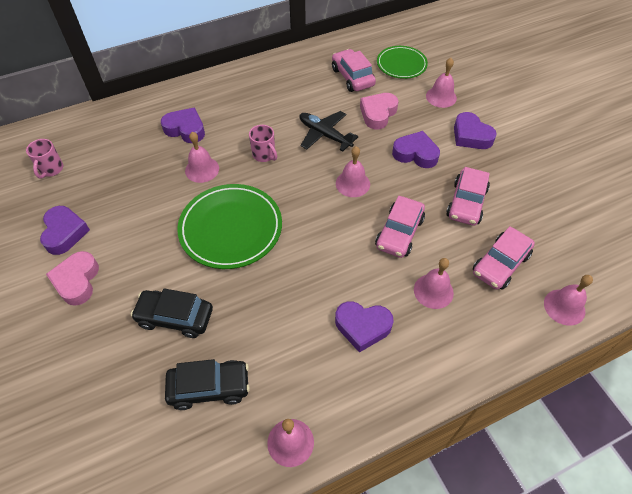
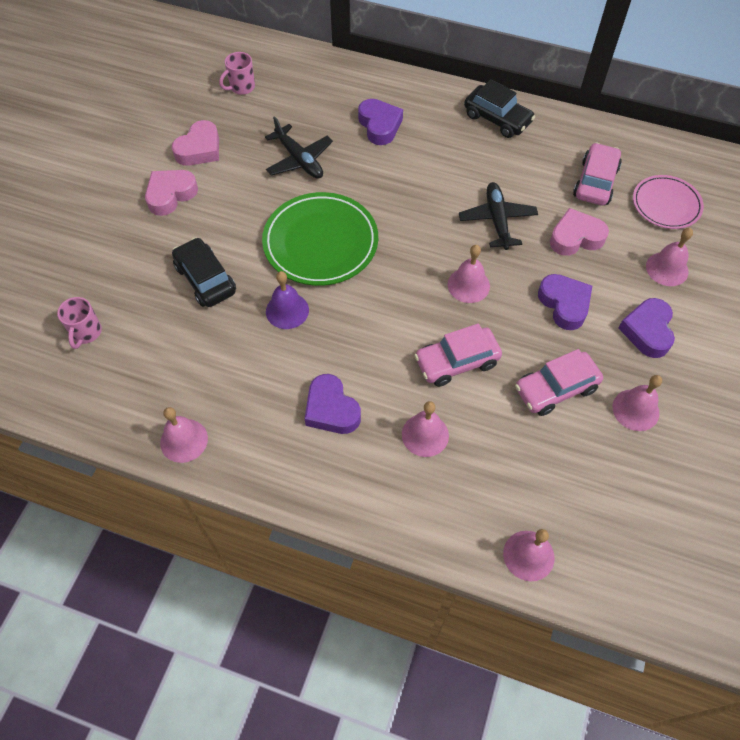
camera: 45 degrees right, 5 degrees up
purple heart [40,206,90,255] -> pink heart [172,120,219,166]
black car [165,359,250,410] -> black car moved to [464,79,535,138]
pink bell [185,132,219,183] -> pink bell moved to [612,375,662,431]
pink mug [249,125,277,162] -> pink mug moved to [57,297,102,349]
green plate [377,46,428,79] -> pink plate [633,175,704,229]
pink car [472,226,535,290] -> none
none -> black plane [265,116,333,179]
none -> purple bell [266,271,309,329]

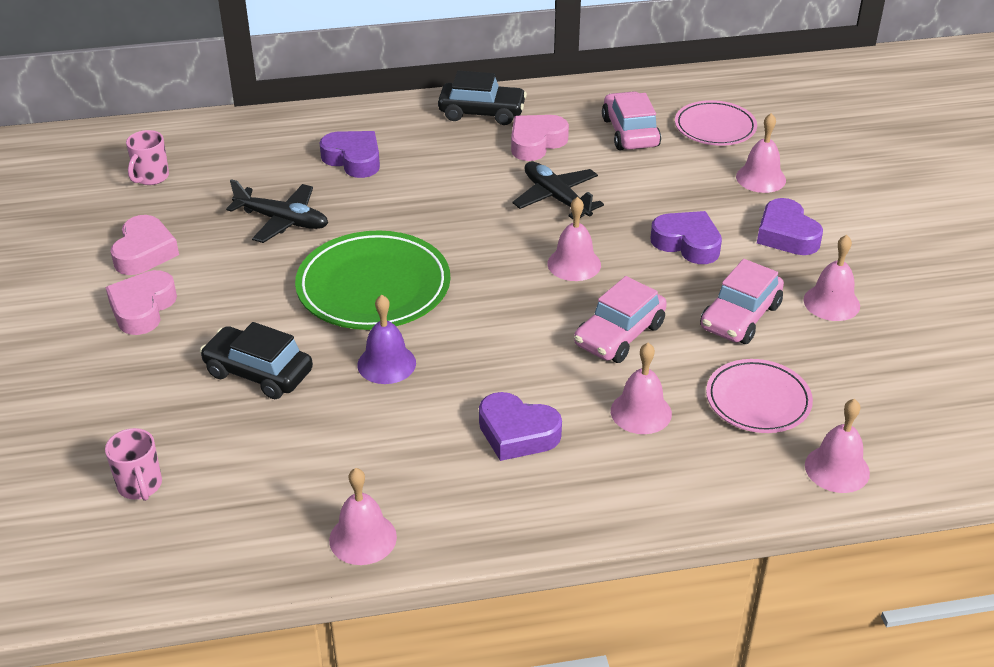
camera: 30 degrees left, 20 degrees down
pink heart [550,208,609,256] -> pink heart moved to [511,115,569,161]
none -> pink plate [706,359,813,433]

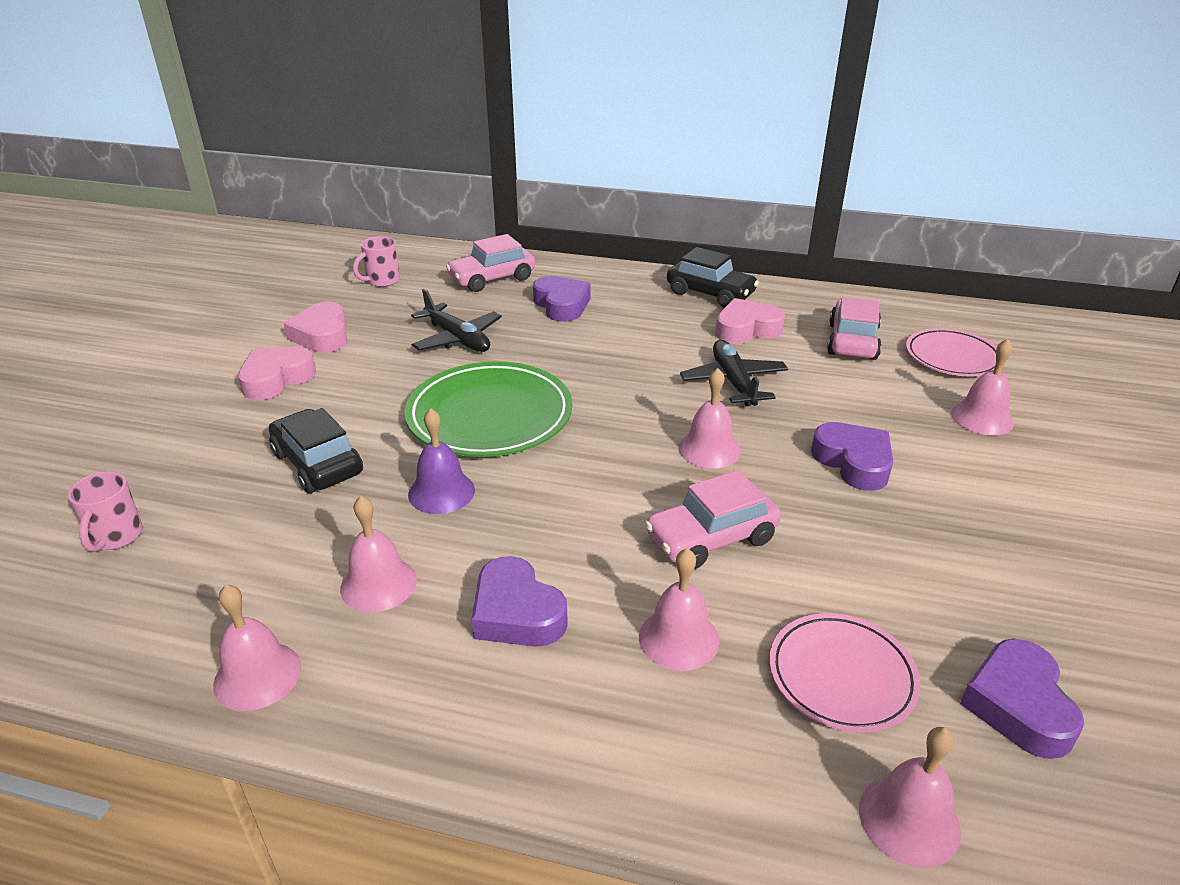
camera: 25 degrees right, 5 degrees down
pink heart [110,215,179,275] -> pink heart turned 135 degrees clockwise [284,302,347,352]
pink car [700,259,784,344] -> pink car moved to [446,234,535,292]
purple heart [757,198,823,255] -> purple heart moved to [960,639,1084,759]
pink bell [804,235,860,321] -> pink bell moved to [340,496,417,612]

